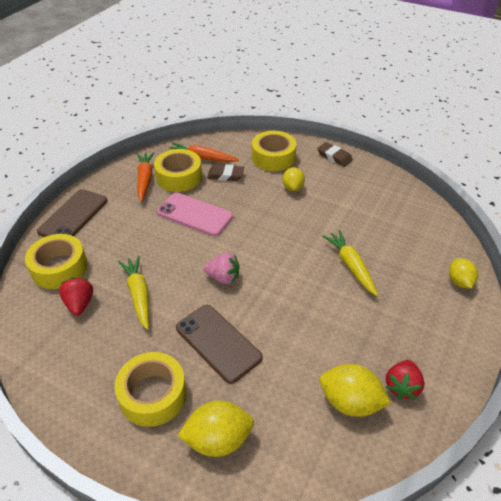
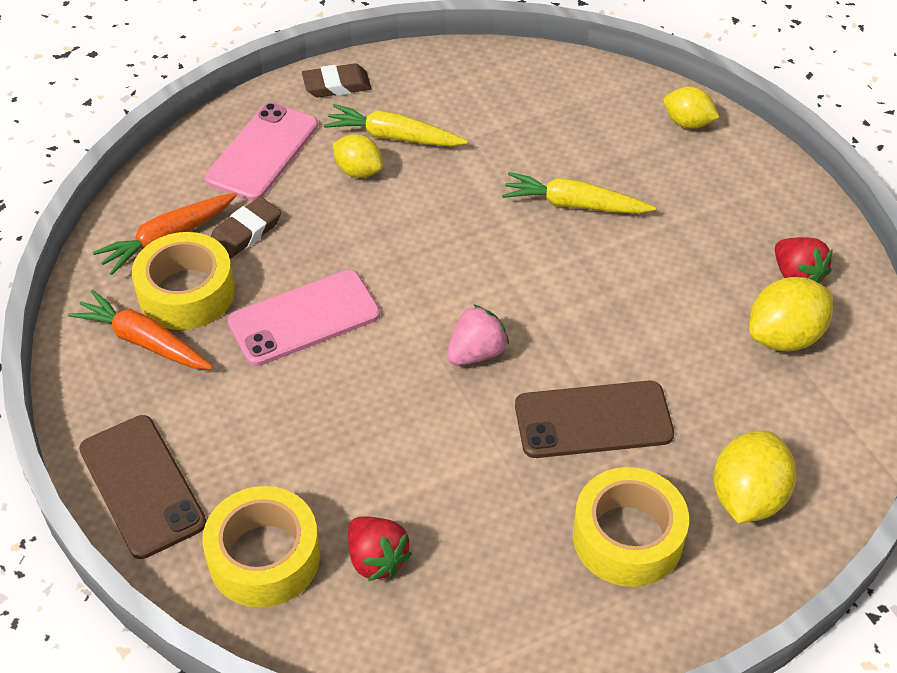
camera: 55 degrees left, 5 degrees up
red strawberry [59,277,93,315] -> red strawberry turned 150 degrees counterclockwise [348,516,412,581]
yellow carrot [118,256,149,330] -> yellow carrot moved to [324,104,468,146]
yellow tape [252,131,297,171] -> pink phone [205,103,318,201]

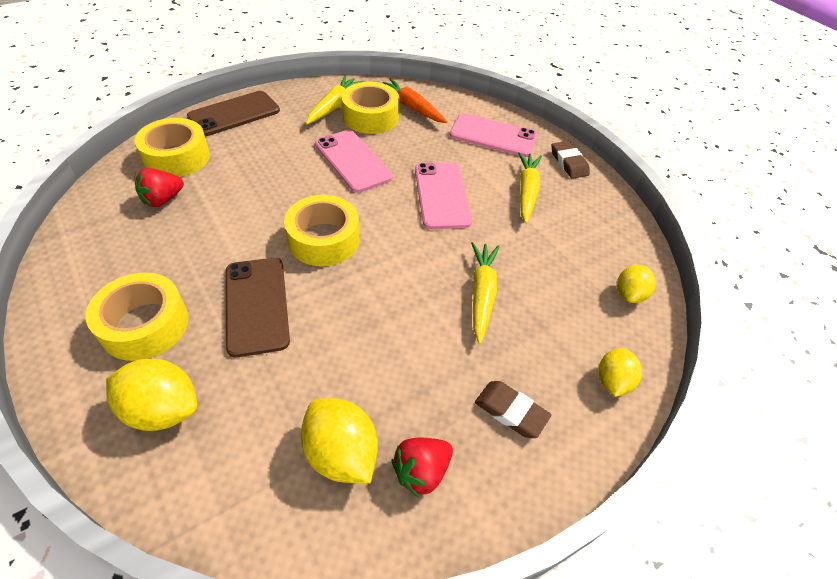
camera: 80 degrees right, 0 degrees up
orange carrot [68,290,213,369] -> yellow carrot [306,76,363,124]
brown eraser [211,197,281,259] -> brown eraser moved to [475,381,551,438]
yellow lemon [333,134,383,178] -> yellow lemon moved to [617,265,656,303]
pink strawberry [447,304,509,365] -> yellow tape [284,195,360,266]
none -> pink phone [415,162,472,229]

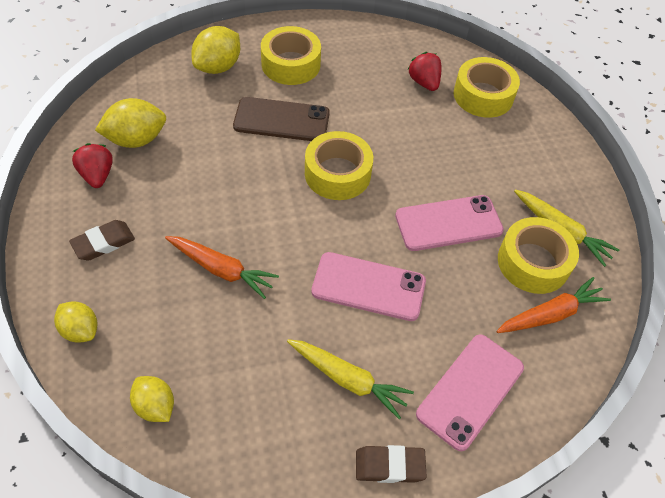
camera: 110 degrees right, 5 degrees up
brown phone [187,91,280,136] -> none
yellow carrot [471,242,500,344] -> orange carrot [165,236,279,299]

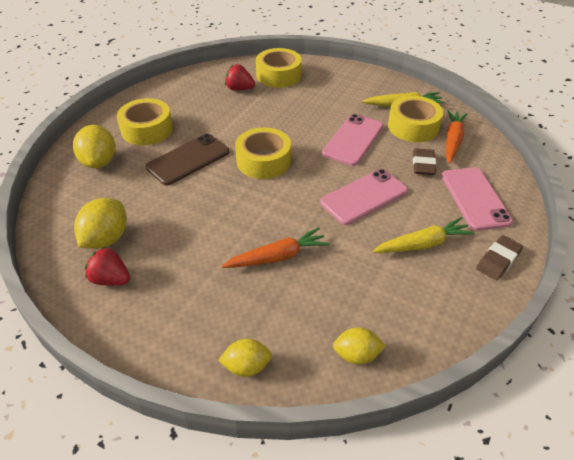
camera: 45 degrees left, 10 degrees down
brown eraser [69,220,135,260] -> brown eraser moved to [413,148,436,175]

